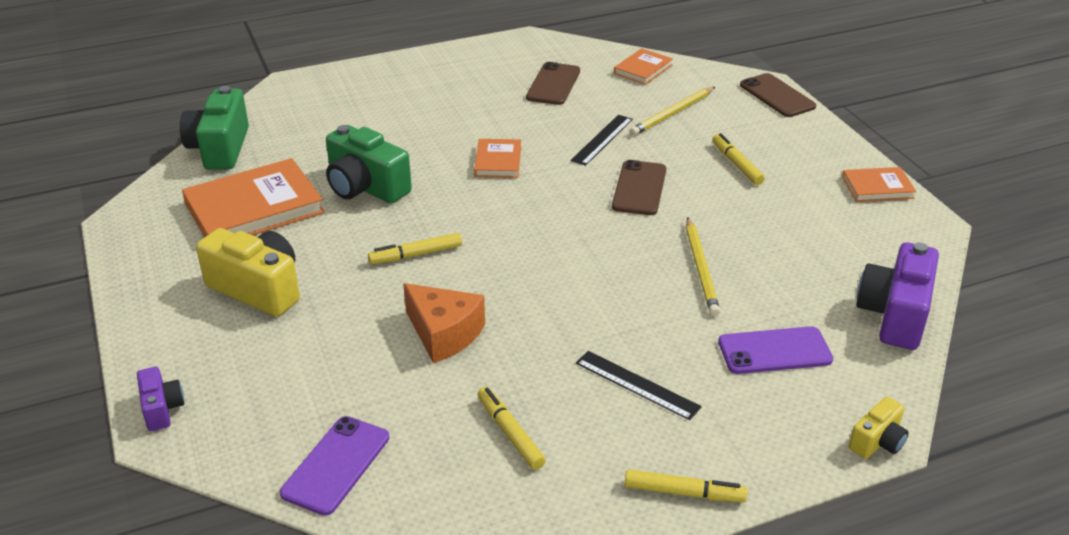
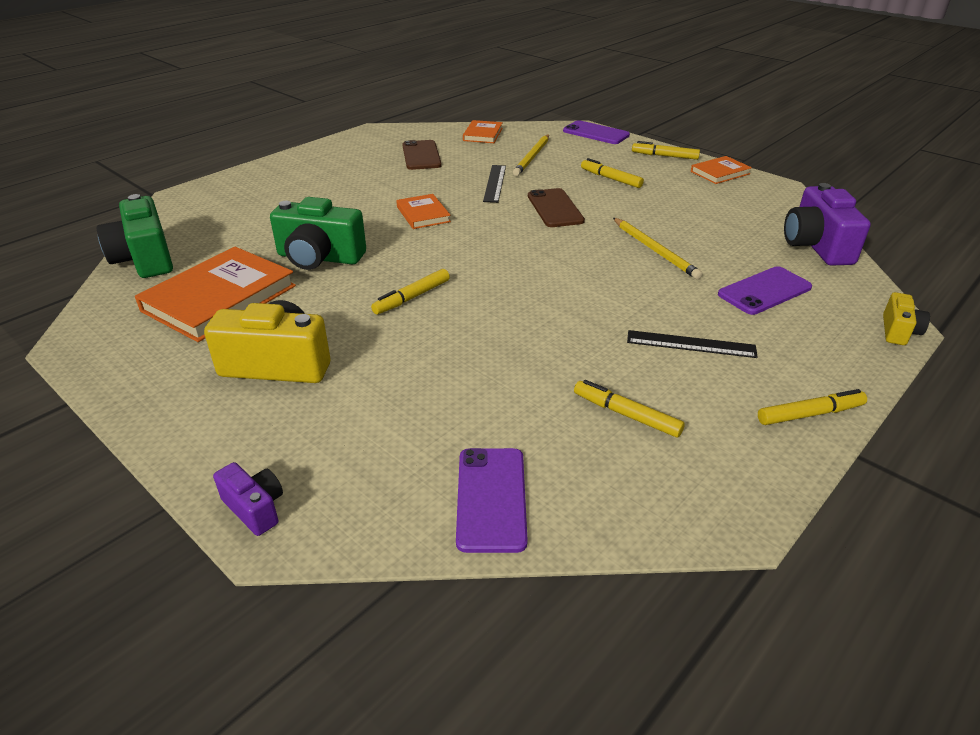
camera: 25 degrees left, 0 degrees up
orange cheese [403,283,485,363] -> none
brown phone [740,73,816,117] -> purple phone [563,120,630,144]
none -> yellow marker [632,141,700,160]

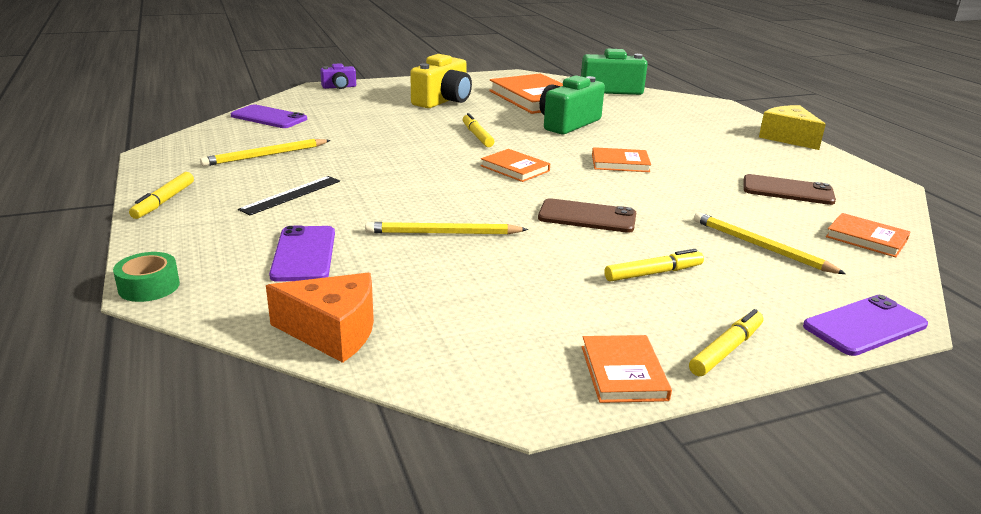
camera: 115 degrees right, 10 degrees down
black ruler [483,165,506,203] -> none
yellow marker [574,380,685,437] -> yellow pencil [200,139,331,166]
purple camera [784,183,871,266] -> orange cheese [266,273,374,363]
yellow camera [883,292,930,345] -> green tape [113,252,180,302]
none -> orange book [481,149,550,182]
none -> yellow cheese [759,105,826,150]

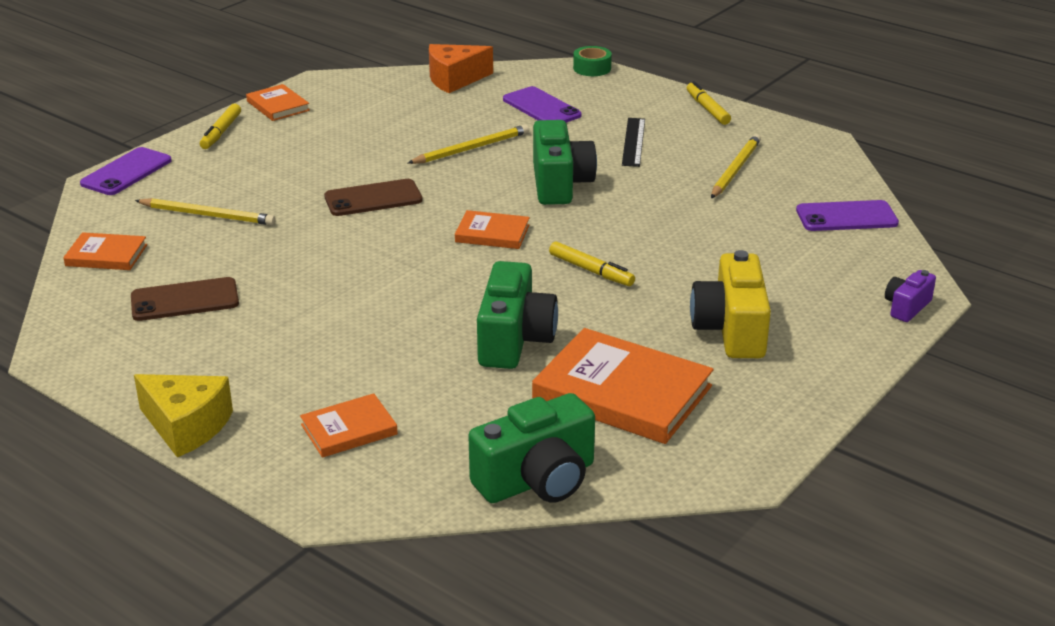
camera: 150 degrees right, 5 degrees up
orange book [592,147,651,172] -> orange book moved to [300,393,398,458]
yellow marker [604,249,704,282] -> none
none -> green camera [533,120,597,205]

